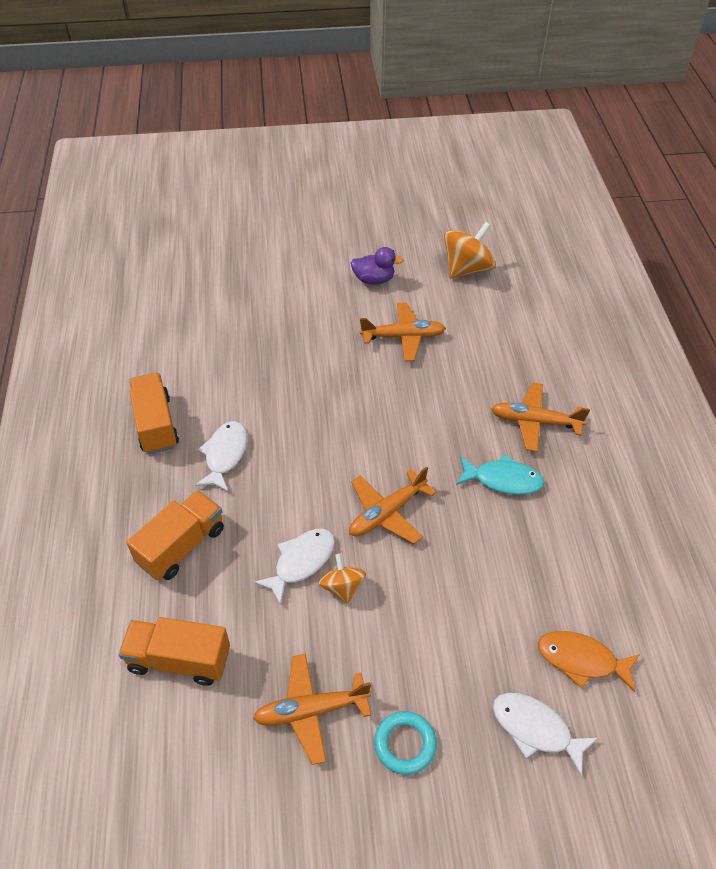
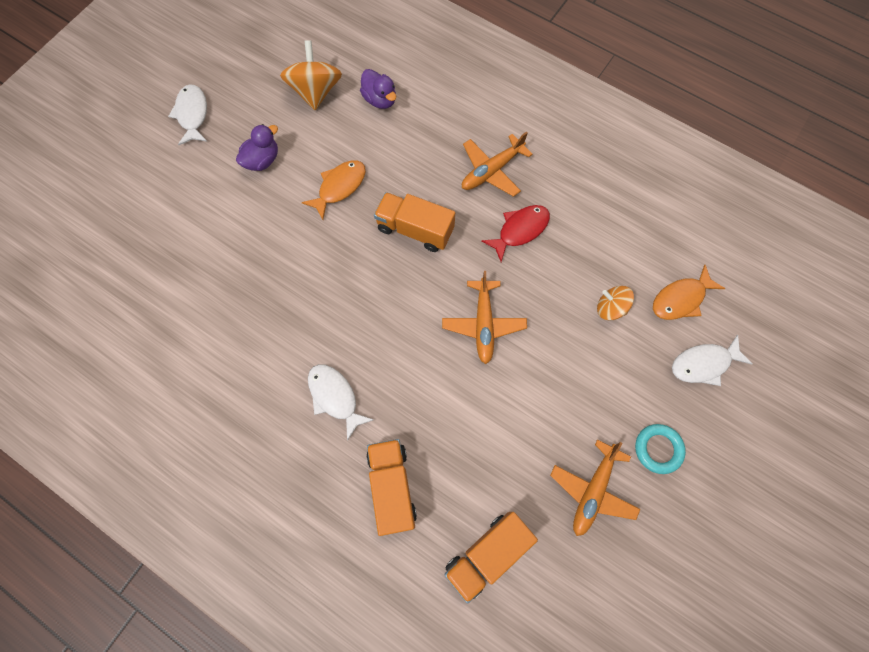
camera: 50 degrees left, 20 degrees up
orange truck [129,373,179,454] -> orange truck moved to [374,192,455,252]
white fish [253,529,335,606] -> white fish moved to [168,84,207,145]
orange spinning top [319,554,366,604] -> orange spinning top moved to [597,286,634,320]
orange plane [360,302,446,361] -> orange fish [301,160,366,220]
turquoise fish [456,454,545,495] -> red fish [481,205,550,262]
none -> purple duck [360,69,396,109]

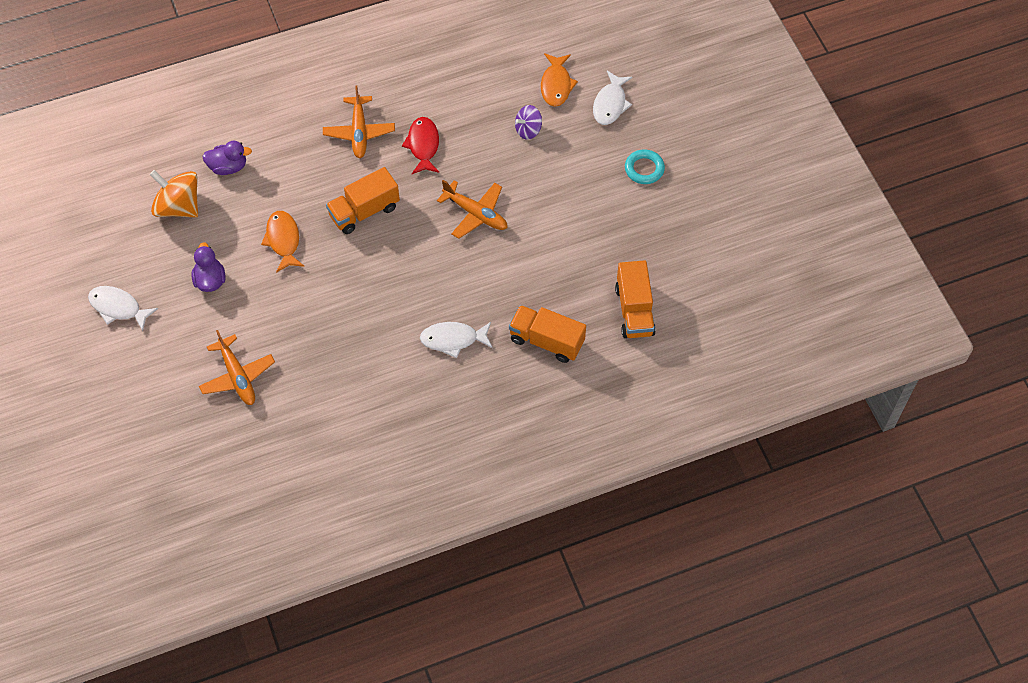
camera: 55 degrees left, 10 degrees down
orange plane [550,440,640,536] -> orange plane moved to [199,330,275,405]
orange spinning top [597,286,634,320] -> purple spinning top [515,105,542,140]

